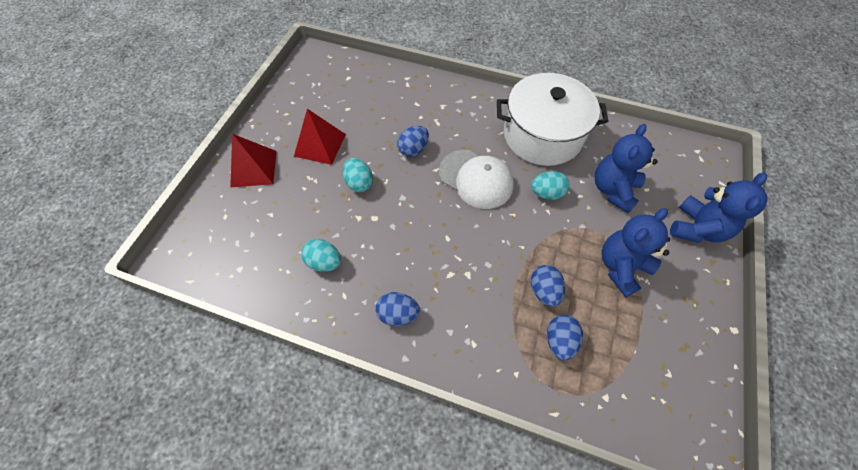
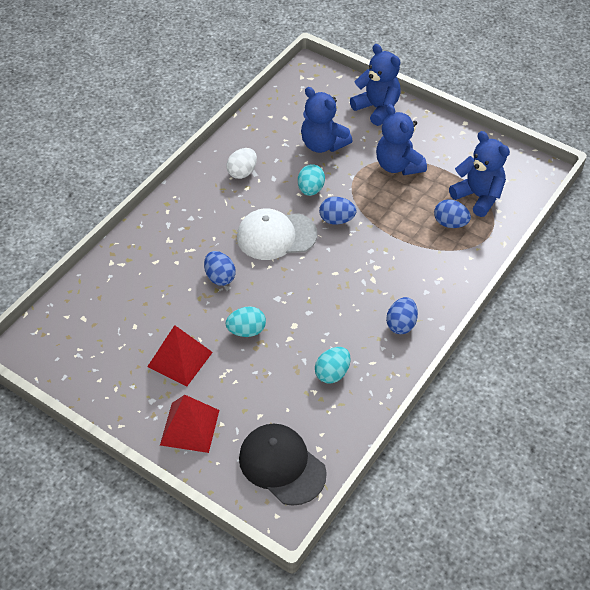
camera: 75 degrees left, 10 degrees down
white cap [439,150,514,209] -> white cap turned 150 degrees counterclockwise [237,208,317,260]
white pot [497,73,608,166] -> white egg [226,148,257,179]
blue egg [531,265,565,307] -> blue egg moved to [319,197,357,225]
none -> black cap [239,424,327,506]
none -> blue teddy bear [449,131,510,217]

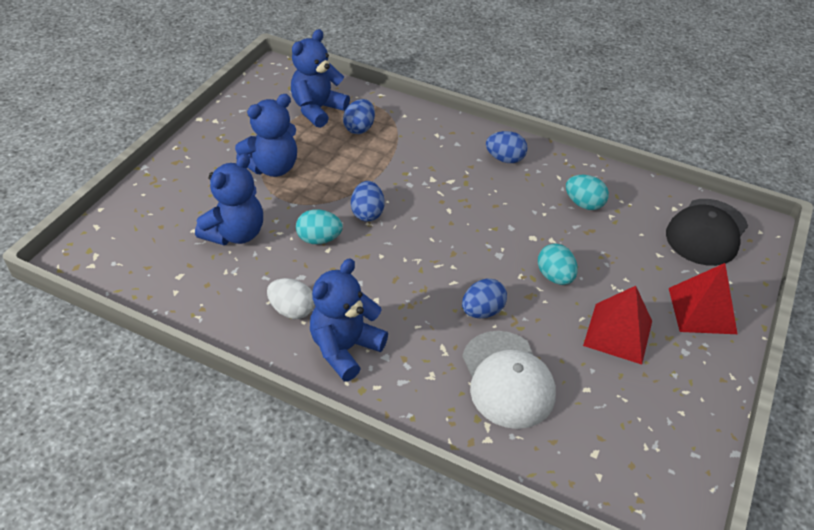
camera: 100 degrees left, 5 degrees down
white cap [237,208,317,260] -> white cap moved to [462,331,556,429]
blue teddy bear [350,44,401,126] -> blue teddy bear moved to [310,258,388,381]

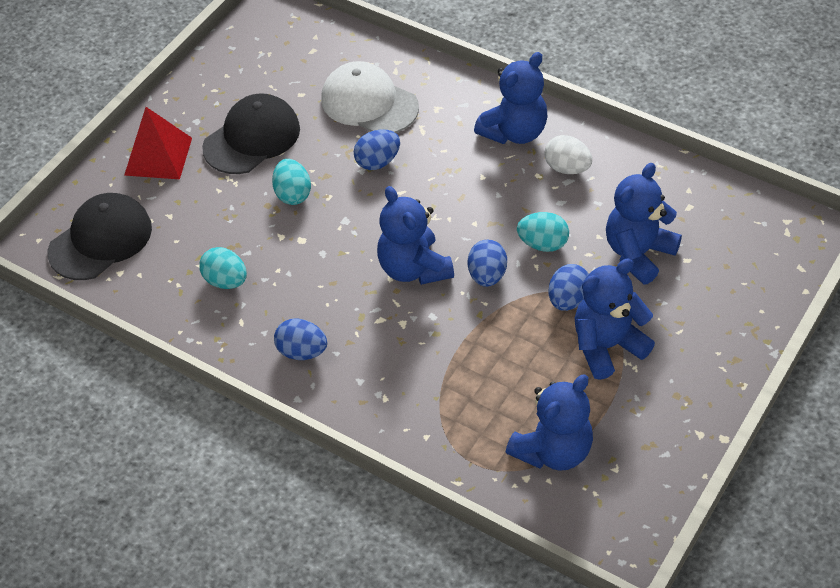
camera: 170 degrees left, 5 degrees up
blue egg [343,99,375,134] -> blue egg moved to [548,264,589,311]
white cap [462,331,556,429] -> white cap turned 45 degrees counterclockwise [321,61,419,133]
red pyramid [583,286,652,365] -> black cap [202,93,300,174]
none -> blue teddy bear [377,186,454,285]

